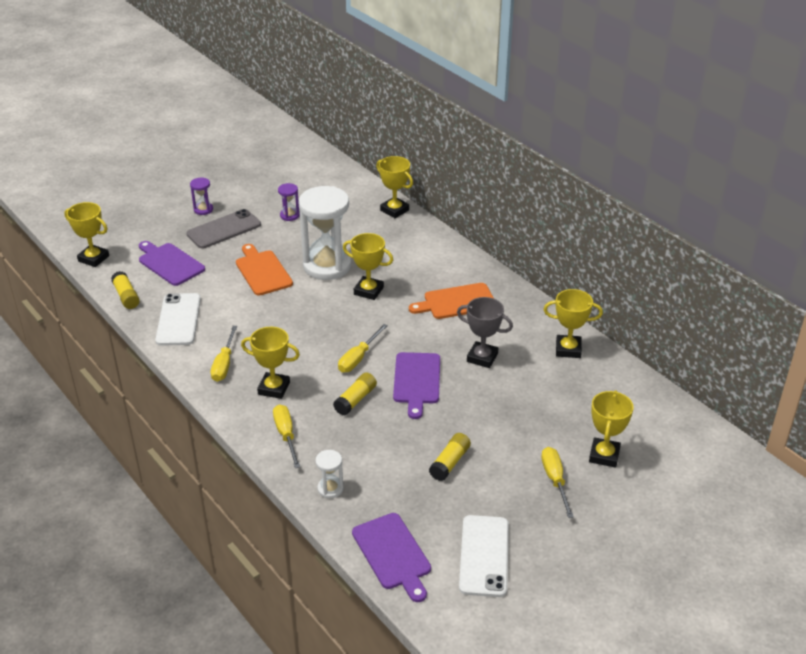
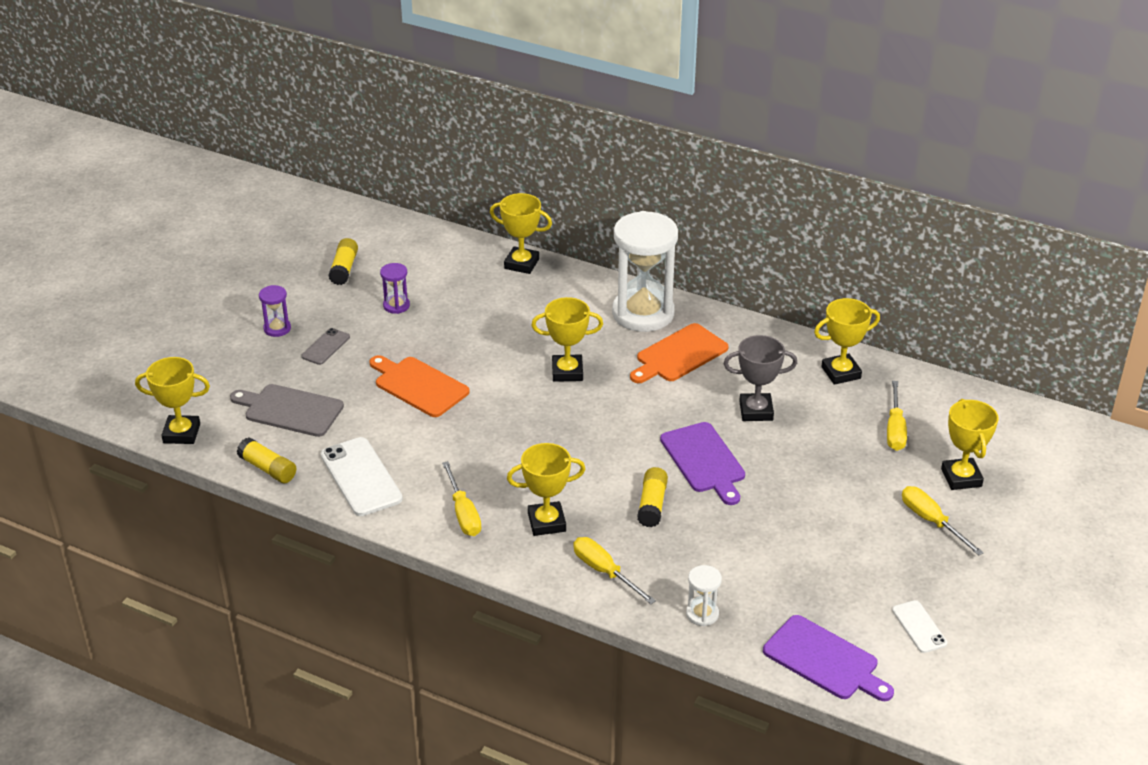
camera: 25 degrees left, 0 degrees up
purple cutting board [139,241,205,286] -> grey cutting board [230,384,344,437]
grey phone [187,209,261,249] -> grey phone [301,328,350,365], size x0.55
white hourglass [299,186,351,280] -> white hourglass moved to [612,211,678,332]
yellow screwdriver [338,324,388,372] -> yellow screwdriver moved to [887,381,907,451]
yellow glue stick [429,433,471,481] -> yellow glue stick moved to [328,238,358,285]
white phone [459,515,509,597] -> white phone [892,600,947,653], size x0.55

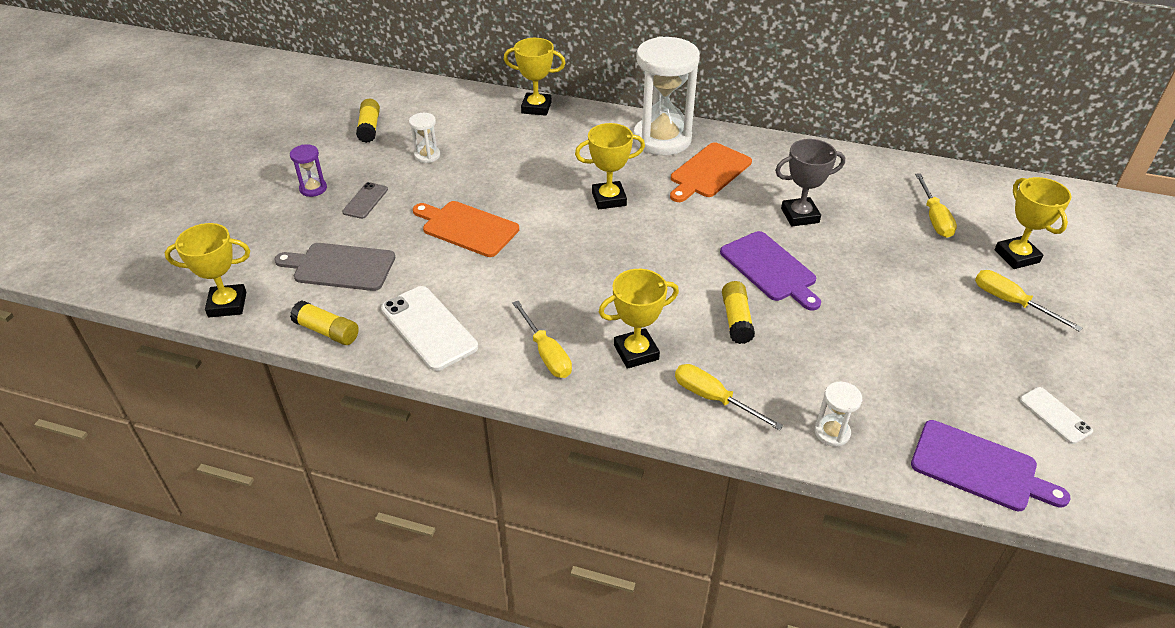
camera: 10 degrees left, 5 degrees up
purple hourglass [380,263,410,314] -> white hourglass [409,113,440,163]
yellow trophy [814,298,880,385] -> none

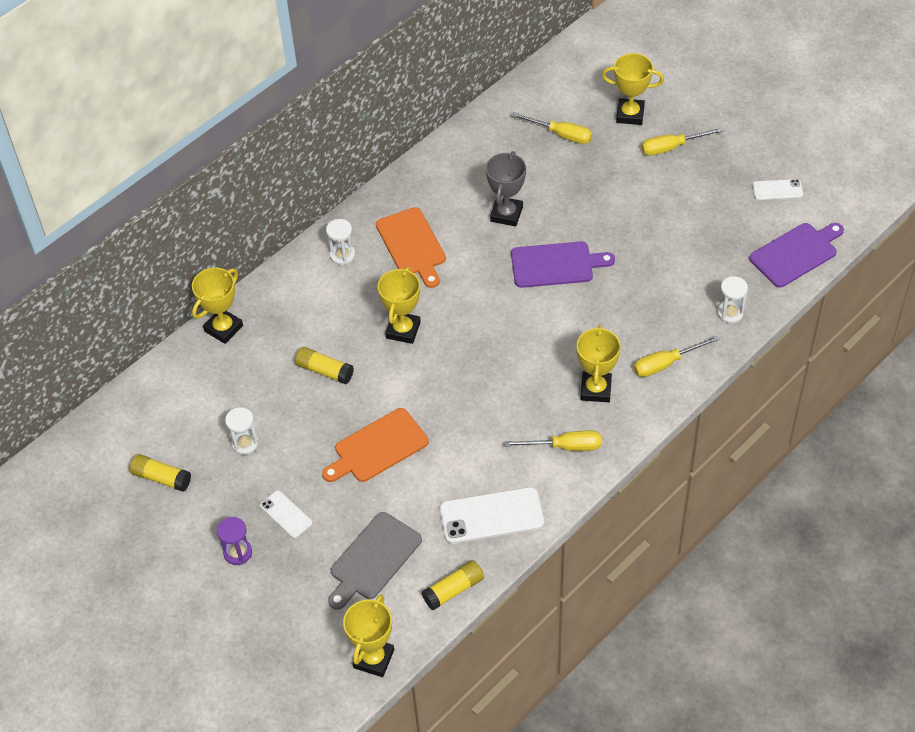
camera: 60 degrees left, 10 degrees up
grey phone [342,182,388,219] -> white phone [260,490,313,538]
white hourglass [633,36,700,156] -> white hourglass [326,219,355,265], size x0.43
yellow glue stick [722,281,755,344] -> yellow glue stick moved to [295,347,354,384]

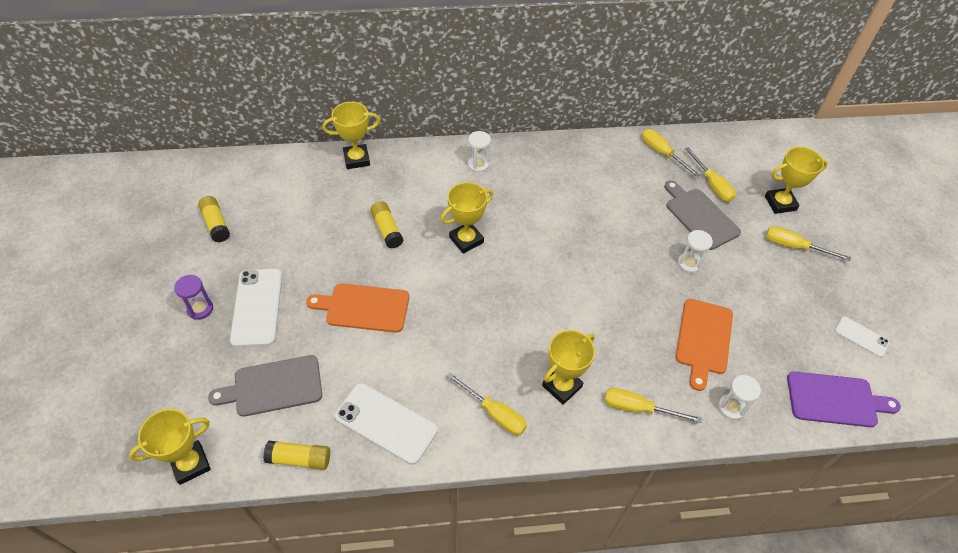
camera: 35 degrees right, 0 degrees up
white hourglass [225,407,259,455] -> white hourglass moved to [678,230,713,273]
white phone [260,490,313,538] -> white phone [230,269,282,347], size x1.81
orange cutting board [376,207,446,288] -> orange cutting board moved to [676,299,733,391]
grey trophy [486,151,526,227] -> none
purple cutting board [511,242,615,288] -> none
yellow trophy [602,53,664,125] -> yellow trophy turned 60 degrees counterclockwise [765,147,828,214]
none -> yellow screwdriver [642,129,700,177]
none -> grey cutting board [664,180,741,250]

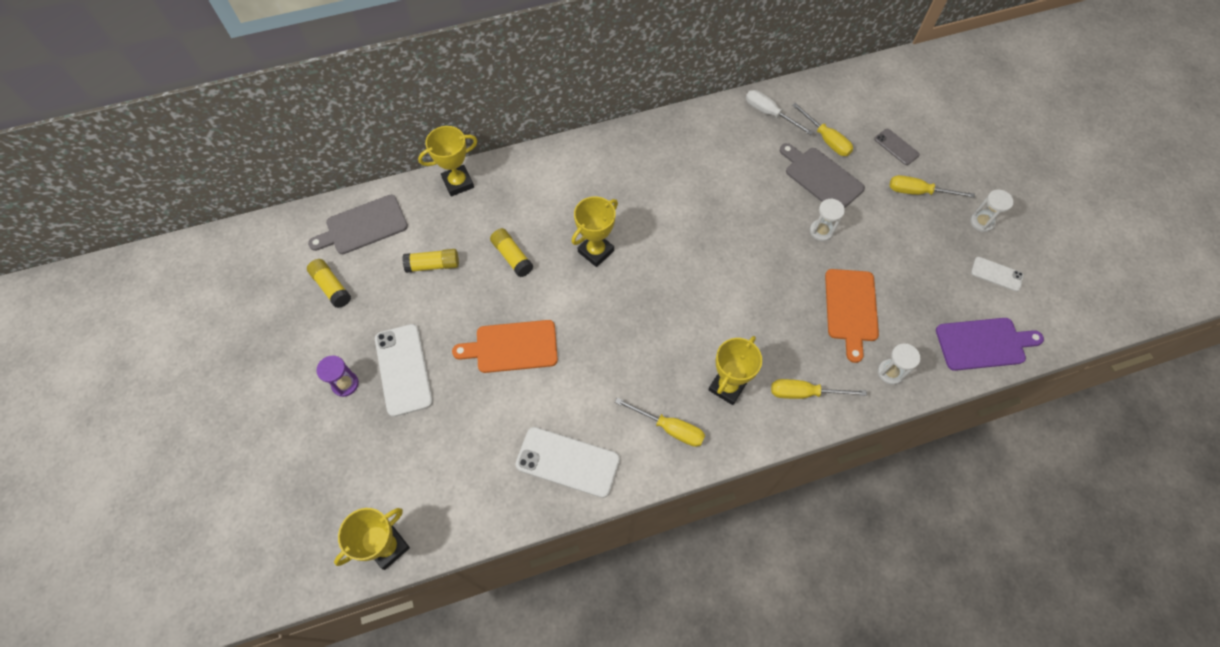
camera: 10 degrees left, 10 degrees up
grey cutting board [208,355,322,417] -> grey cutting board moved to [308,195,408,254]
yellow glue stick [263,441,330,470] -> yellow glue stick moved to [402,249,459,273]
white hourglass [468,131,491,172] -> white hourglass moved to [970,189,1014,232]
yellow screwdriver [642,129,700,177] -> white screwdriver [746,90,813,135]
yellow trophy [765,147,828,214] -> grey phone [874,129,920,165]

